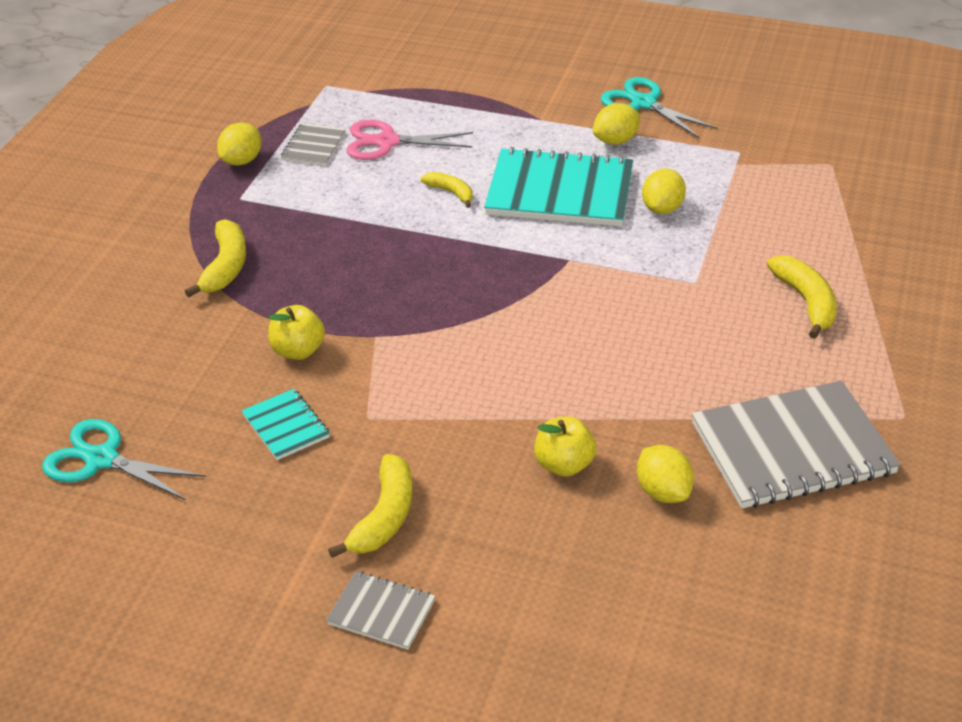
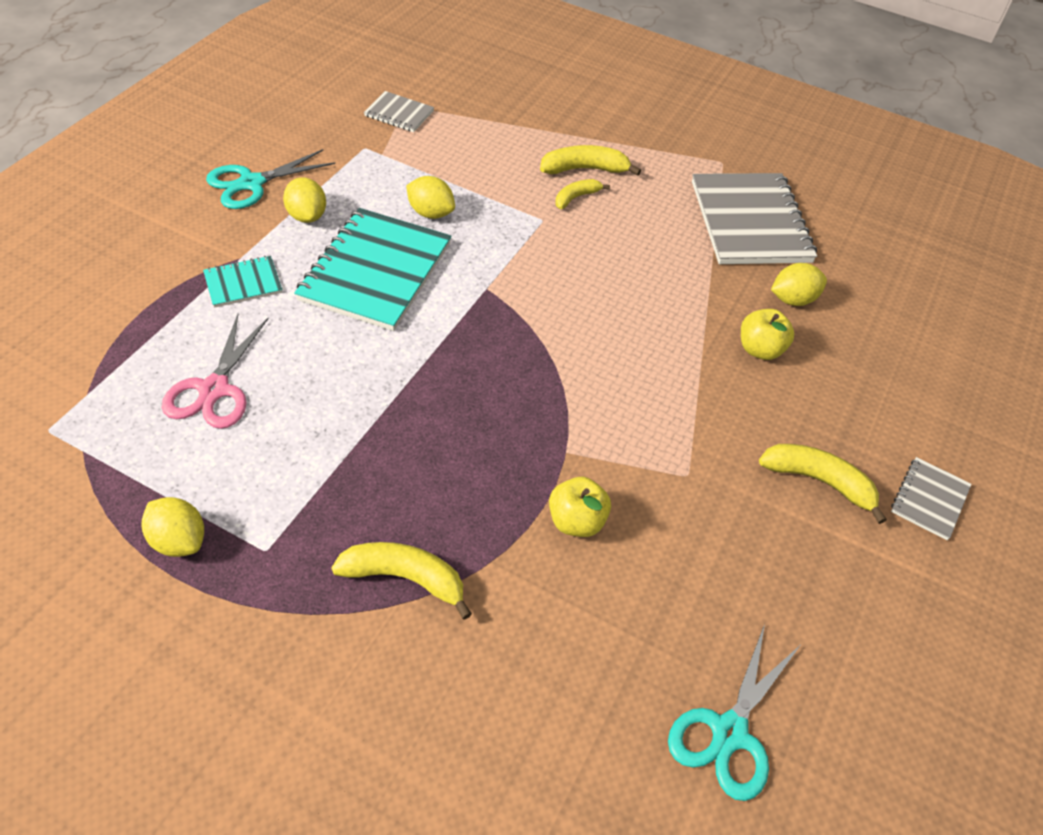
camera: 85 degrees left, 10 degrees up
turquoise notebook [242,389,330,460] -> turquoise notebook moved to [203,256,282,308]
grey notebook [281,123,346,166] -> grey notebook moved to [364,91,434,132]
yellow banana [421,172,473,208] -> yellow banana moved to [555,179,610,209]

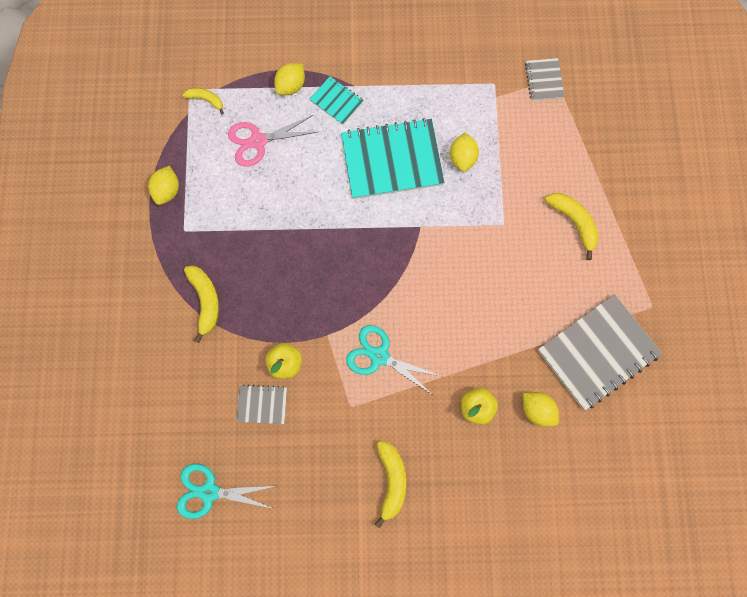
camera: 65 degrees right, 25 degrees up
turquoise scissors [206,149,335,209] -> turquoise scissors moved to [346,325,441,396]
yellow lemon [283,177,326,223] -> yellow lemon moved to [274,63,305,95]
yellow banana [555,179,610,209] -> yellow banana moved to [182,88,224,114]
grey notebook [891,457,972,540] -> grey notebook moved to [236,385,287,424]

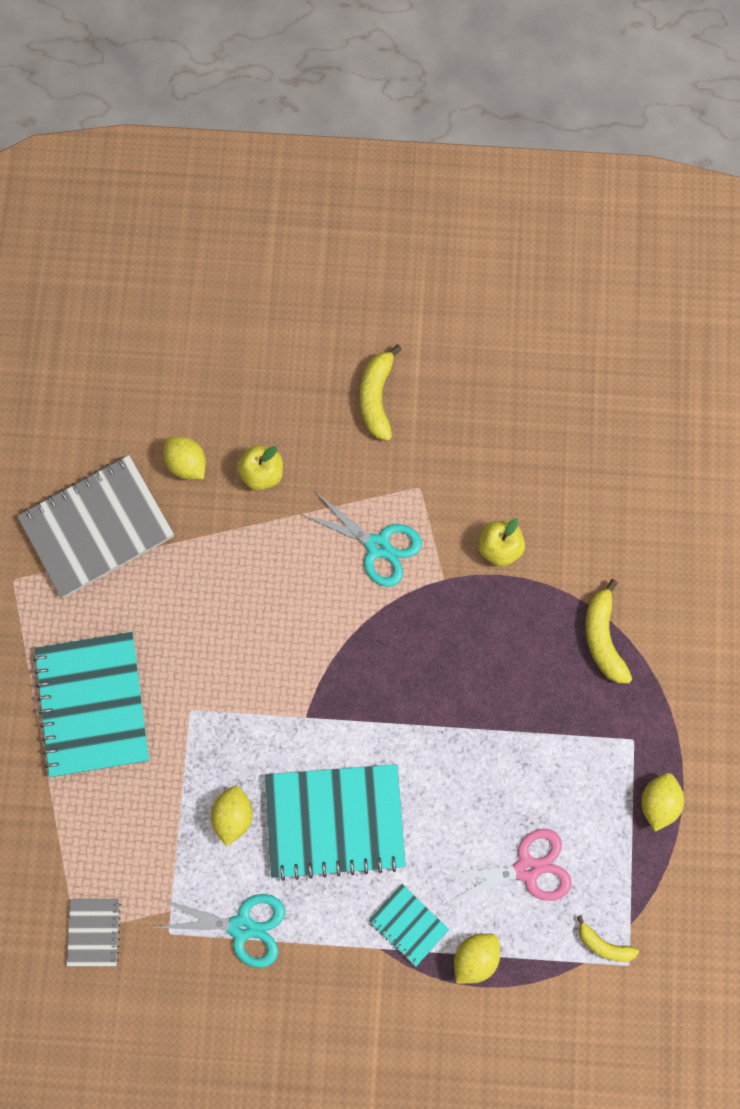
camera: 175 degrees left, 0 degrees up
turquoise scissors [177,464,275,519] -> turquoise scissors moved to [151,894,285,968]
grey notebook [236,385,287,424] -> none
yellow banana [545,193,599,260] -> turquoise notebook [33,632,149,777]

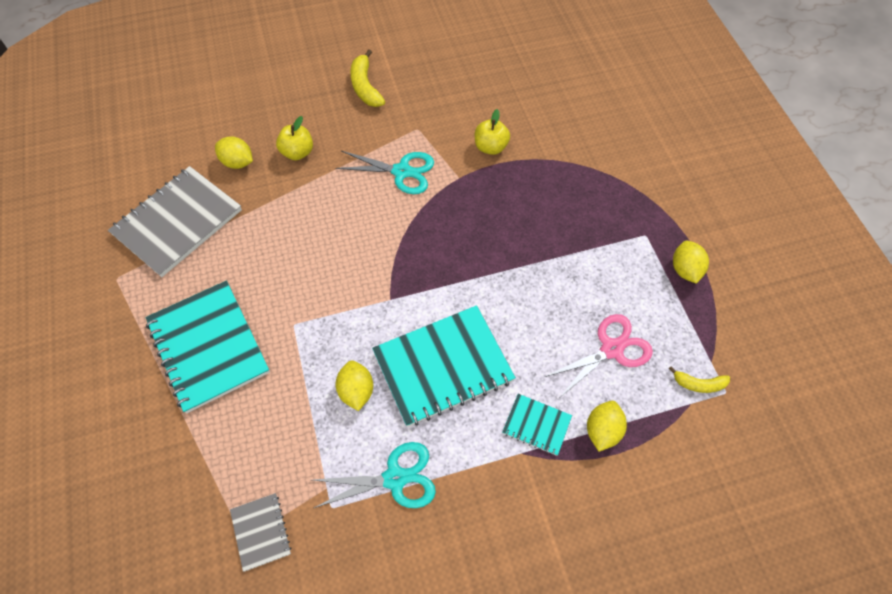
camera: 20 degrees left, 15 degrees down
yellow banana [585,579,632,684] -> none

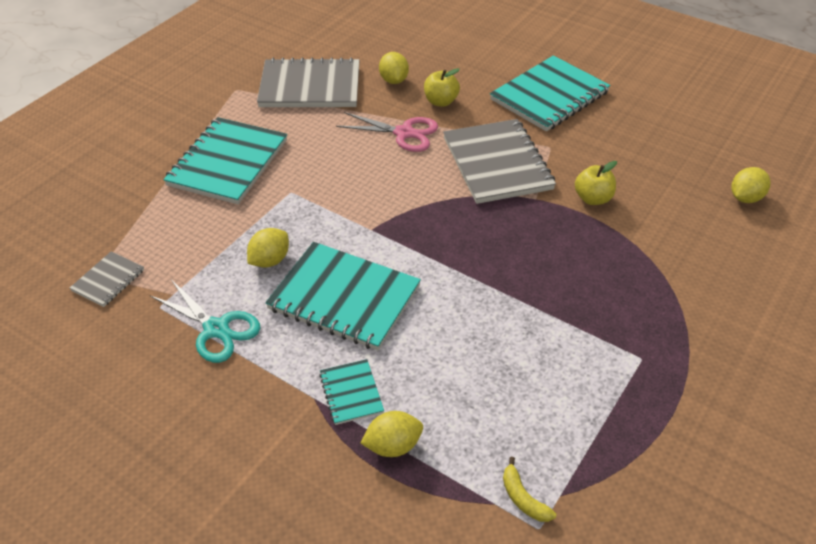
camera: 50 degrees right, 15 degrees down
turquoise scissors [335,151,434,194] -> grey notebook [443,119,556,204]
yellow banana [350,49,385,107] -> turquoise notebook [490,55,610,132]
pink scissors [544,314,653,397] -> pink scissors moved to [336,112,438,152]
yellow lemon [673,241,709,284] -> yellow lemon moved to [731,167,771,203]

